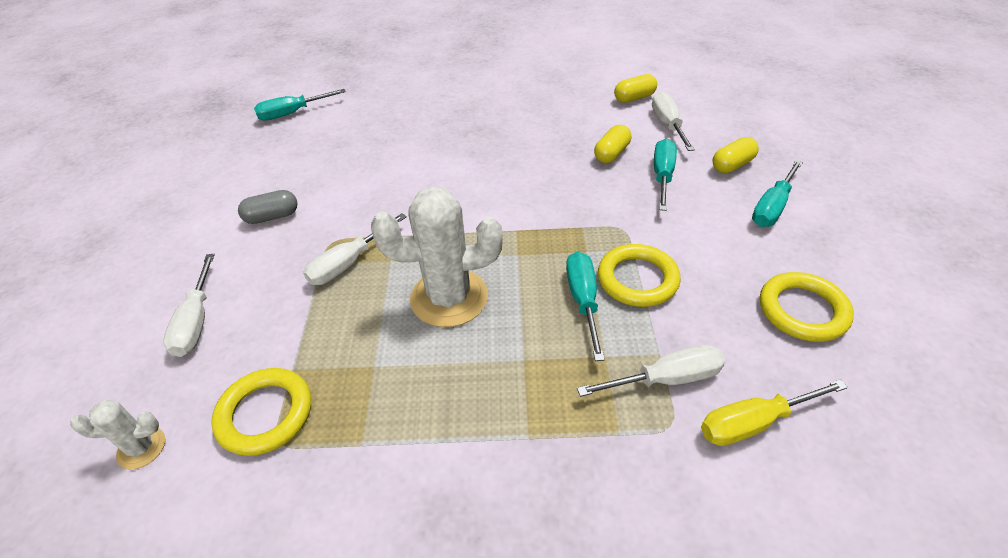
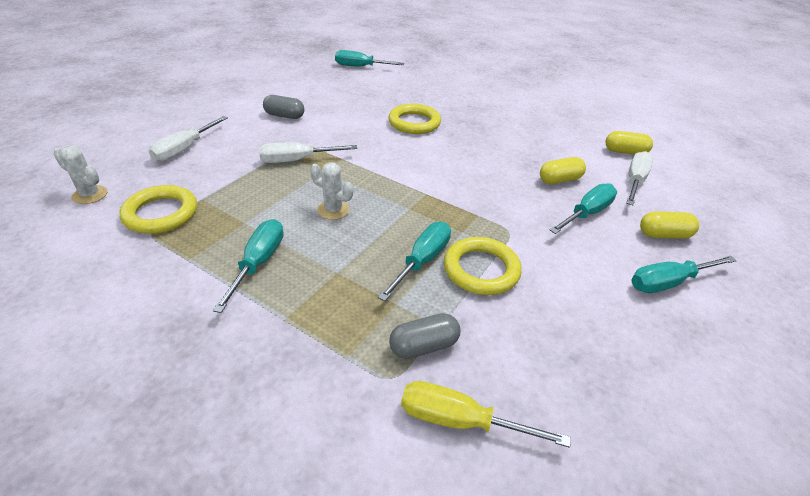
camera: 30 degrees right, 5 degrees down
white cactus [371,187,503,327] -> white cactus [310,162,353,220], size x0.49
white screwdriver [577,345,725,397] -> grey capsule [389,313,460,359]
yellow ring [760,272,854,342] -> yellow ring moved to [388,104,441,134]
none -> turquoise screwdriver [213,219,284,313]

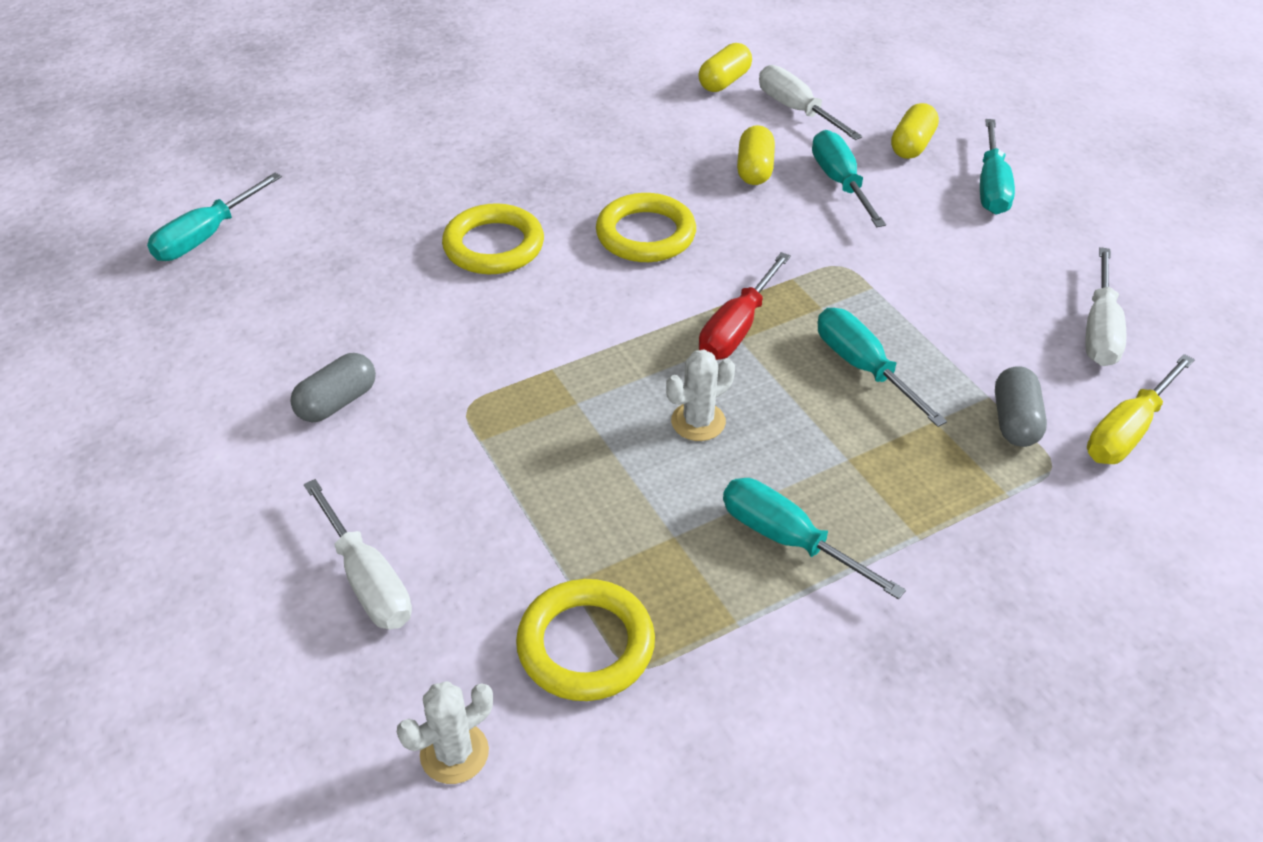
camera: 60 degrees left, 5 degrees up
white screwdriver [259,142,357,163] -> white screwdriver moved to [1085,247,1127,366]
yellow ring [444,237,522,295] -> yellow ring moved to [596,193,696,262]
none -> red screwdriver [699,252,791,360]

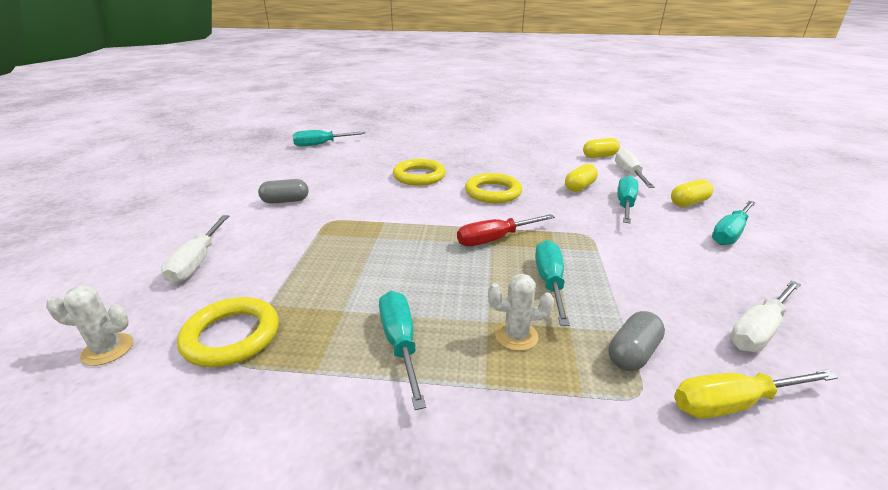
camera: 35 degrees right, 15 degrees down
white cactus [666,350,735,441] -> white cactus moved to [488,274,554,351]

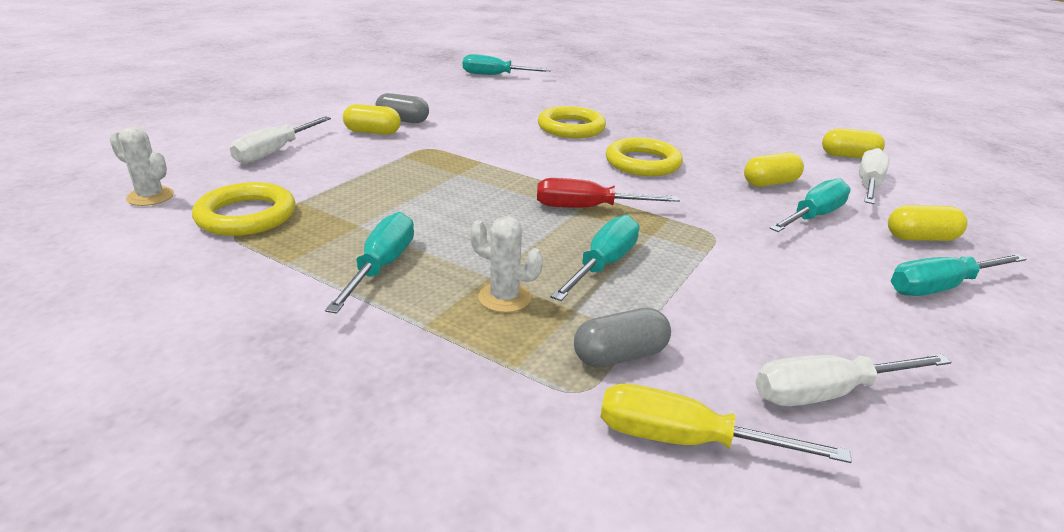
camera: 25 degrees right, 0 degrees up
none -> yellow capsule [343,104,401,135]

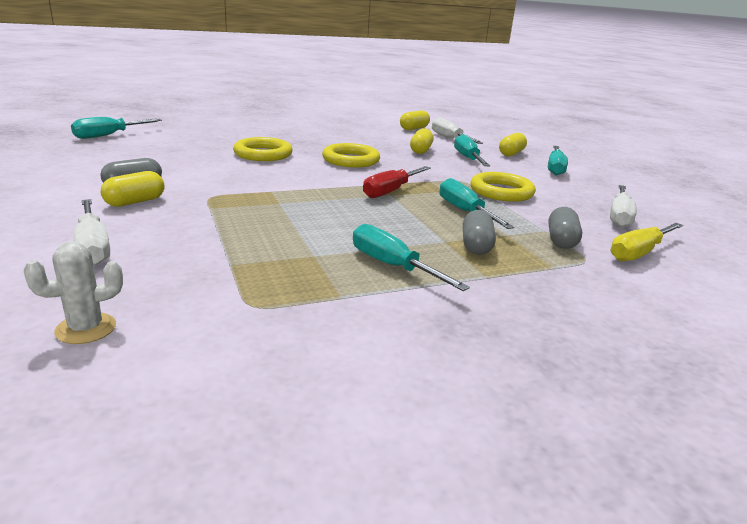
camera: 55 degrees left, 5 degrees down
yellow ring [192,182,295,236] -> yellow ring moved to [470,172,536,202]
white cactus [470,216,543,313] -> grey capsule [463,210,496,255]

